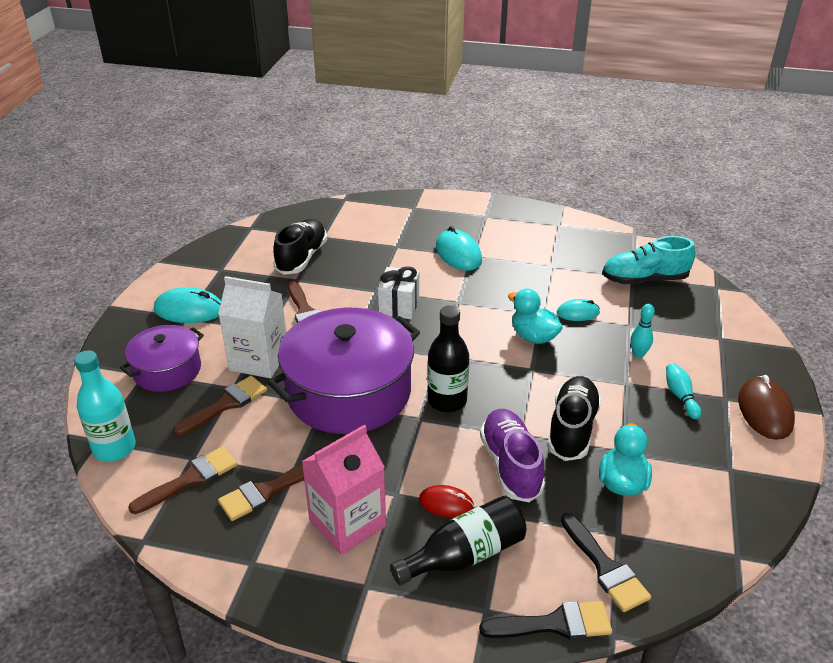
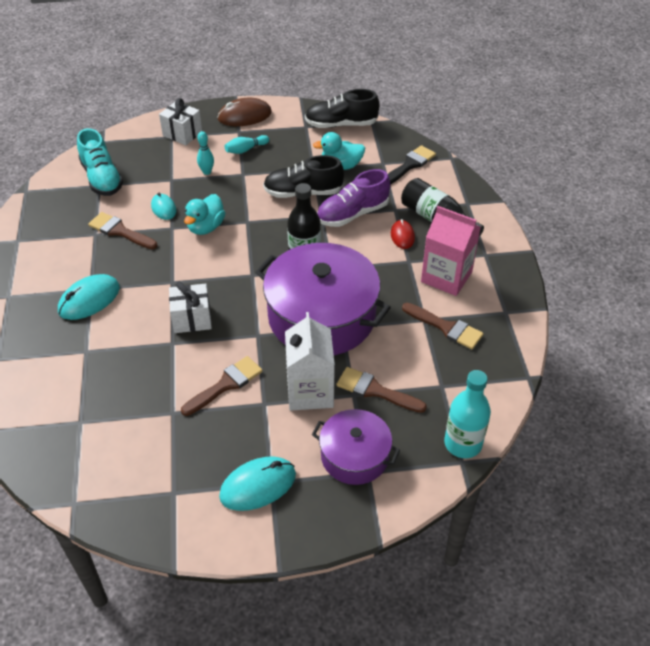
camera: 110 degrees left, 10 degrees up
brown brush [128,446,238,514] -> brown brush moved to [88,212,157,249]
turquoise mouse [154,287,221,323] -> turquoise mouse turned 75 degrees clockwise [219,456,296,511]
black shoe [273,219,327,275] -> black shoe moved to [305,89,379,128]
black brush [479,601,612,640] -> none
none -> white gift [159,98,202,145]

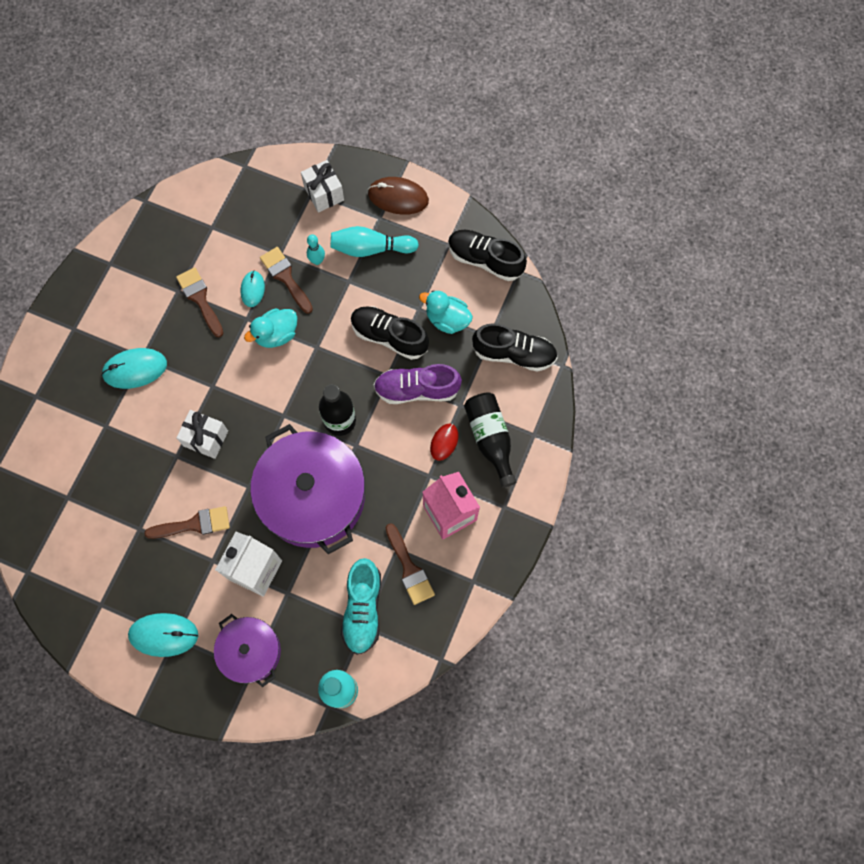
camera: 30 degrees right, 25 degrees up
turquoise shoe [77,128,123,196] -> turquoise shoe moved to [341,558,381,655]
turquoise bowling pin [225,135,269,154] -> turquoise bowling pin [331,226,419,257], size x1.68
brown brush [337,367,427,413] -> brown brush moved to [260,247,313,314]
black brush [388,145,436,185] -> black shoe [472,323,558,372]

